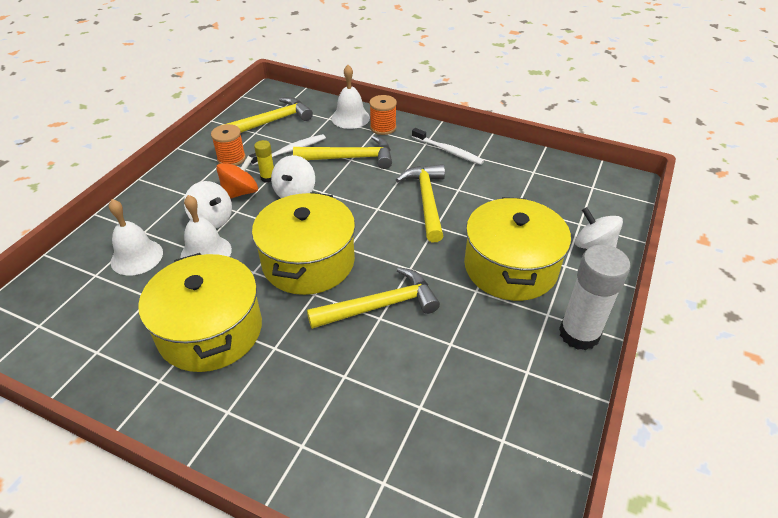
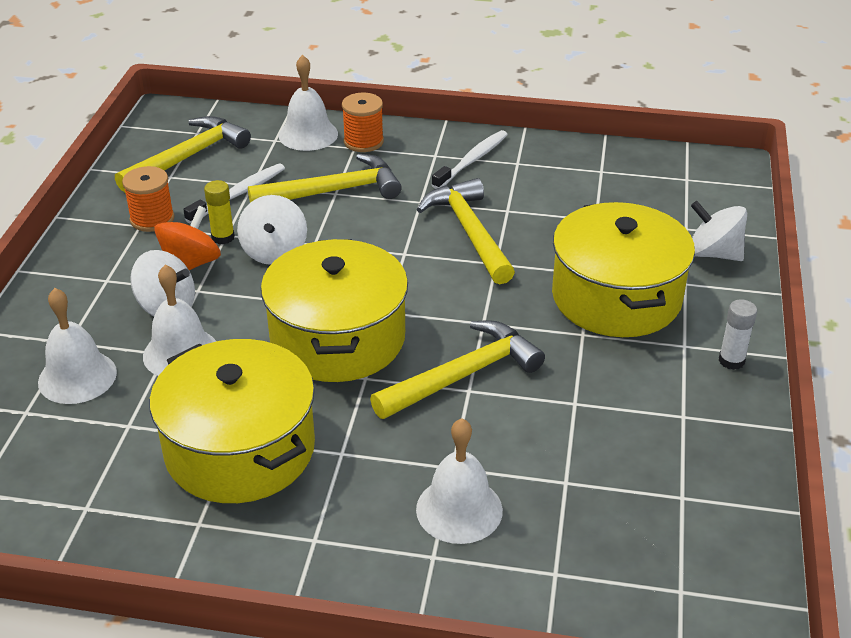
camera: 15 degrees left, 5 degrees down
white toothbrush [412,128,484,165] -> white toothbrush turned 75 degrees counterclockwise [432,130,508,189]
white glue stick [559,245,630,351] -> white glue stick [719,300,757,370], size x0.49
none -> white bell [416,418,503,544]

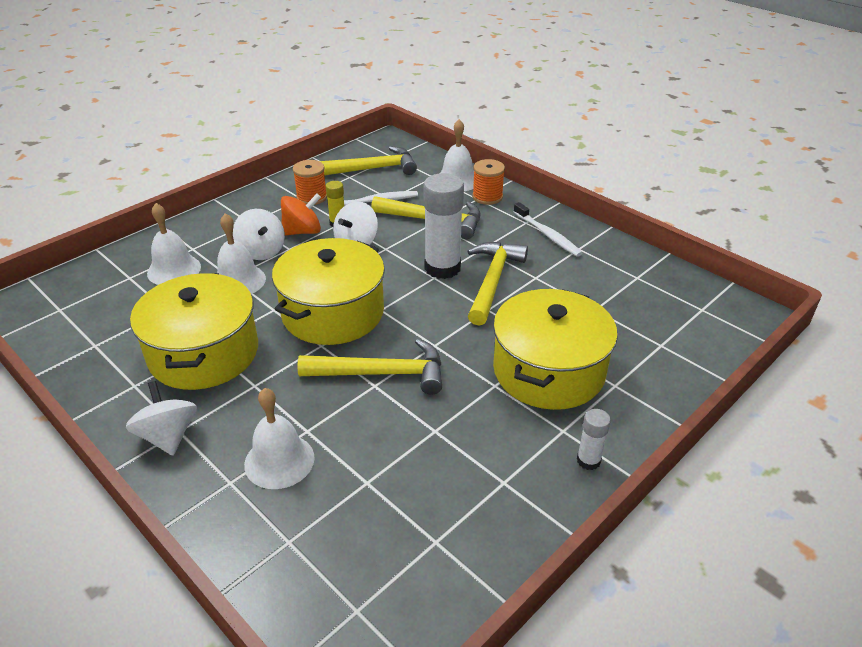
camera: 35 degrees right, 0 degrees up
white toothbrush [432,130,508,189] -> white toothbrush turned 75 degrees clockwise [514,202,582,257]
white spinning top [691,201,747,261] -> white spinning top moved to [126,381,197,455]
none -> white glue stick [423,173,464,279]

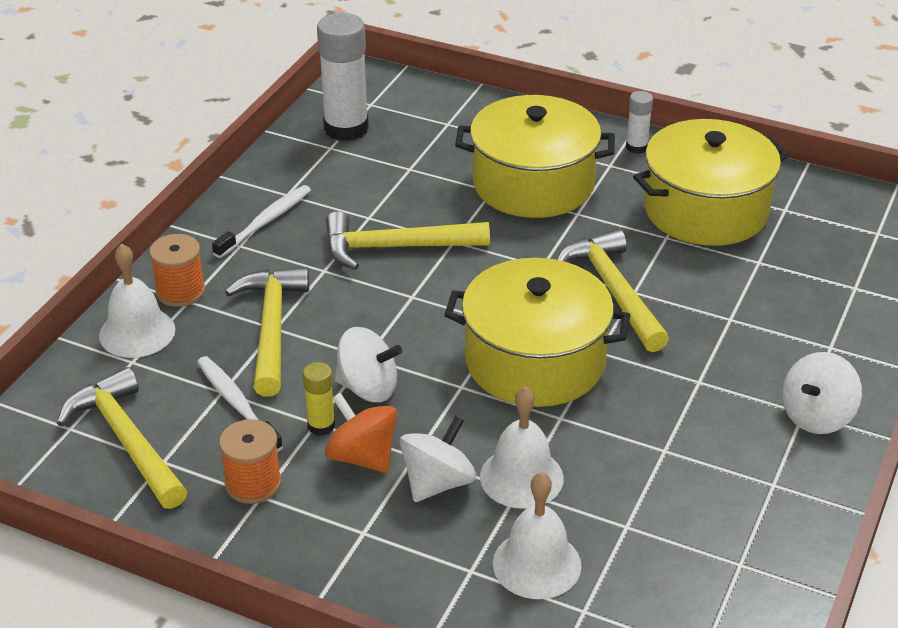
camera: 110 degrees left, 0 degrees up
yellow pot [130,273,258,390] -> yellow pot moved to [633,119,789,246]
white bell [244,388,315,489] -> none
white glue stick [423,173,464,279] -> white glue stick moved to [317,13,369,141]

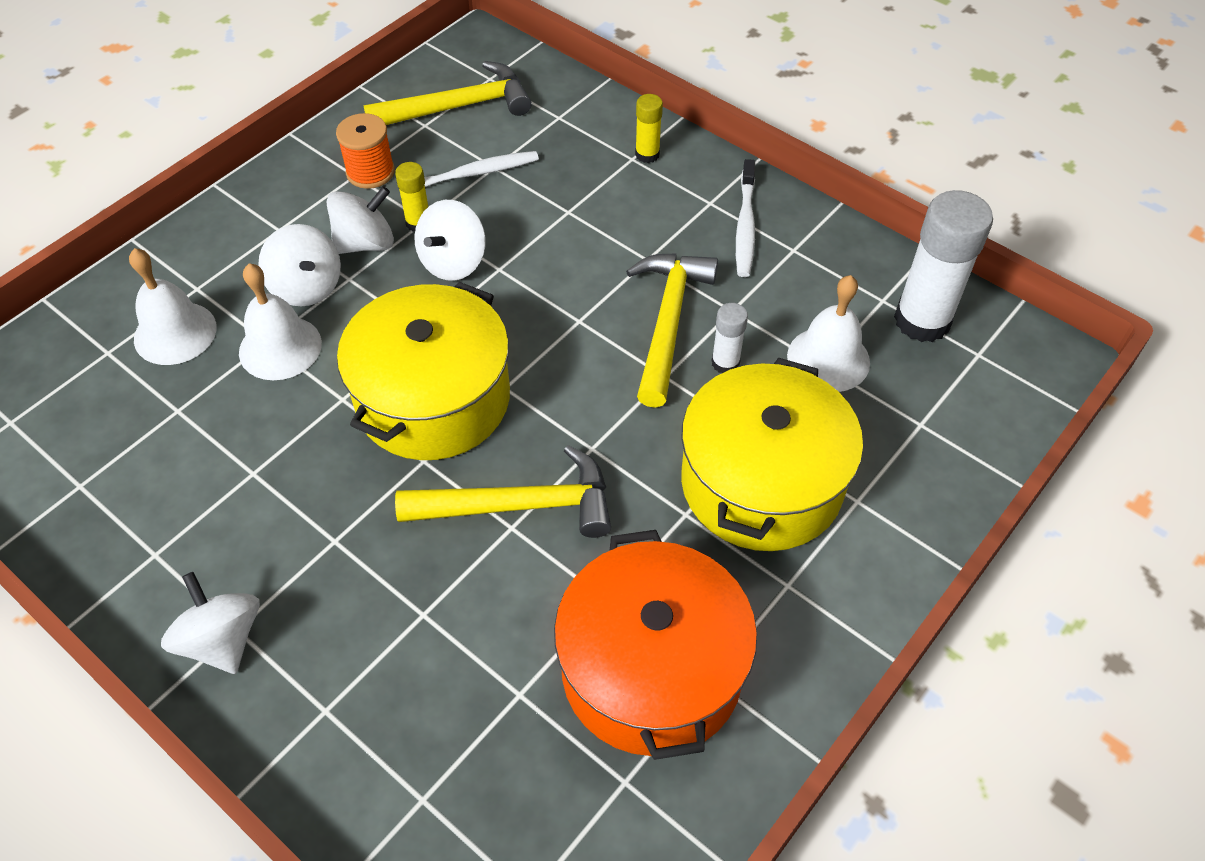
camera: 105 degrees right, 15 degrees up
white bell [99,244,175,358] -> white bell moved to [787,275,870,392]
orange spool [149,234,205,307] -> yellow glue stick [635,94,663,163]
white toothbrush [212,185,311,258] -> white toothbrush turned 45 degrees clockwise [736,159,755,277]
yellow hammer [225,267,309,397] -> none
orange spinning top [325,393,397,473] -> white spinning top [326,186,394,254]
white glue stick [626,91,653,154] -> white glue stick moved to [712,303,748,373]
yellow pot [633,119,789,246] -> orange pot [554,530,757,760]

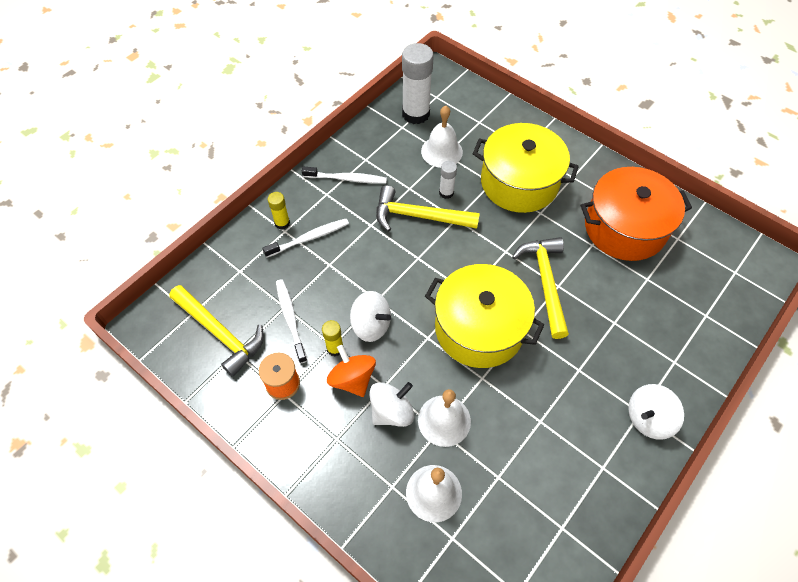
camera: 90 degrees left, 5 degrees up
white spinning top [326,186,394,254] -> orange spinning top [327,345,376,397]
yellow hammer [363,61,532,125] -> yellow hammer turned 150 degrees clockwise [169,285,264,377]
none -> white toothbrush [262,219,349,258]

